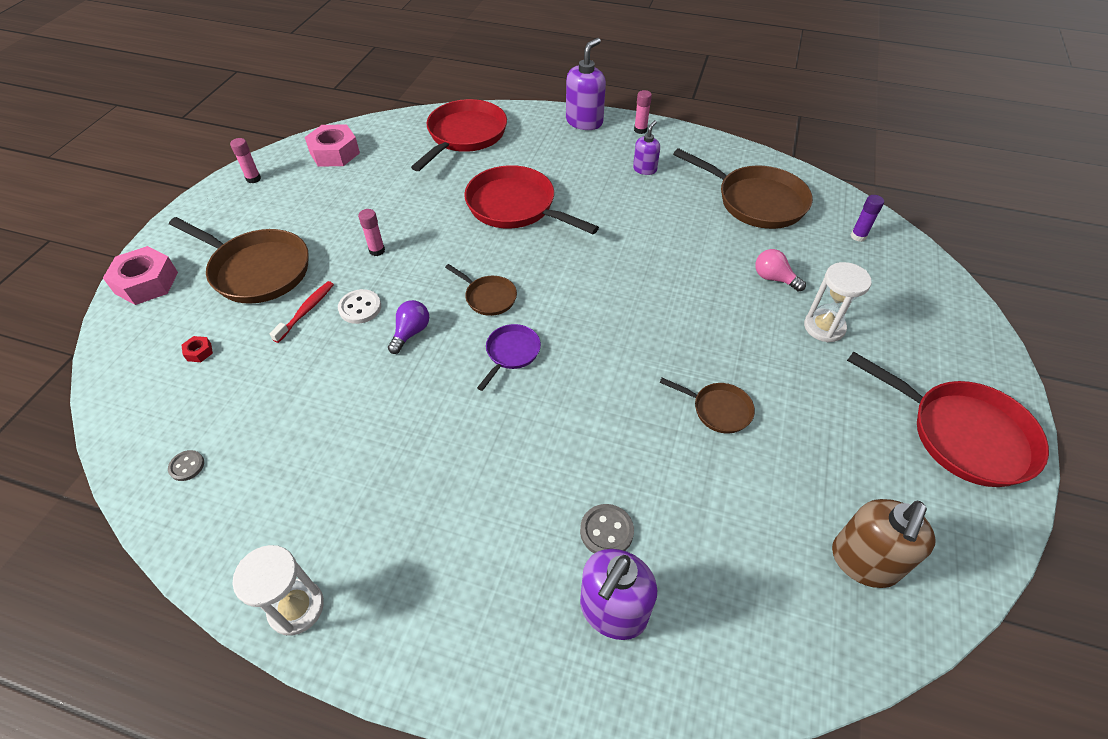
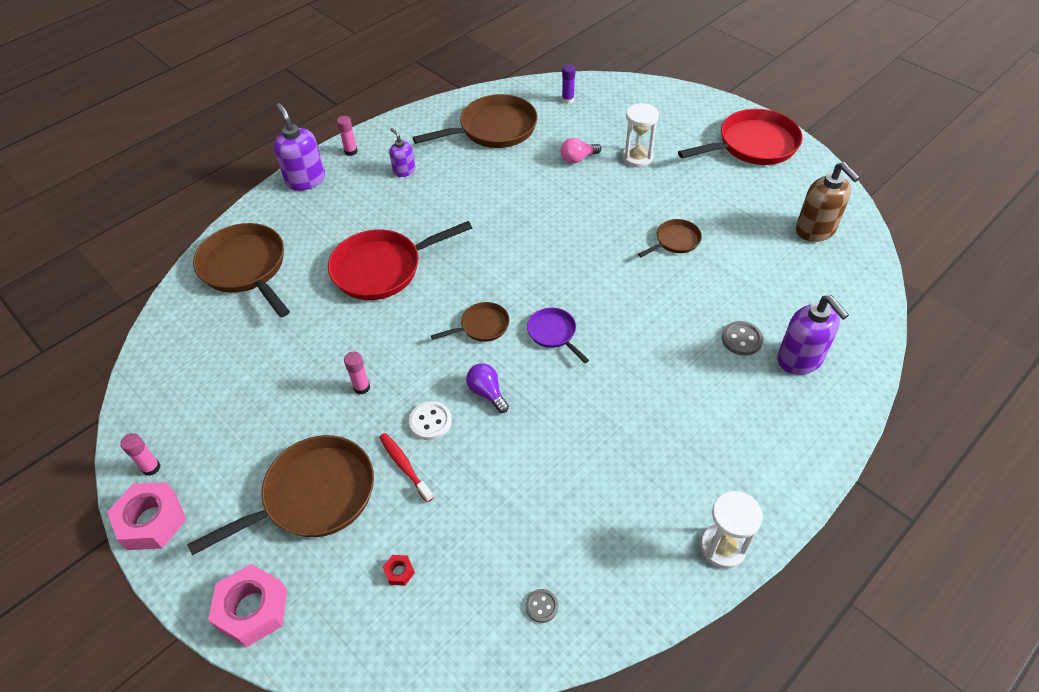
camera: 60 degrees left, 0 degrees up
pink nut [305,125,360,166] -> pink nut moved to [107,482,187,550]
red pan [411,99,507,171] -> brown pan [193,223,290,317]

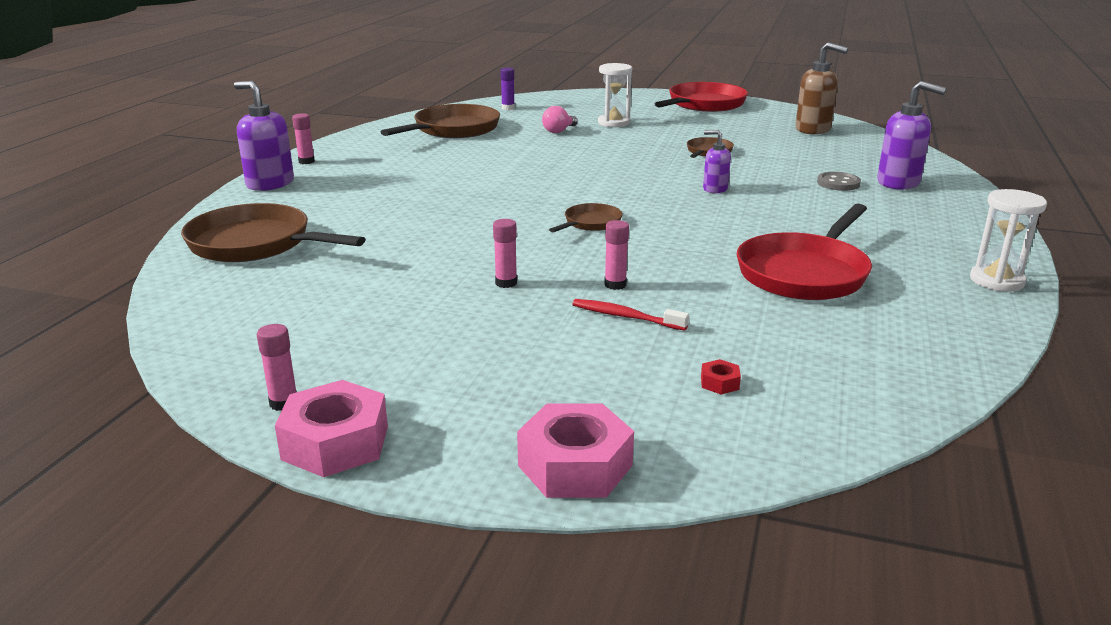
camera: 30 degrees left, 25 degrees down
brown pan [187,435,374,555] -> none
red pan [328,221,472,300] -> red pan moved to [737,204,872,300]
purple soap dispenser [389,128,415,177] -> purple soap dispenser moved to [703,130,731,193]
white button [409,401,452,440] -> pink glue stick [604,220,629,290]
purple light bulb [466,363,509,413] -> none
grey button [526,589,558,623] -> none
purple pan [527,308,589,363] -> none

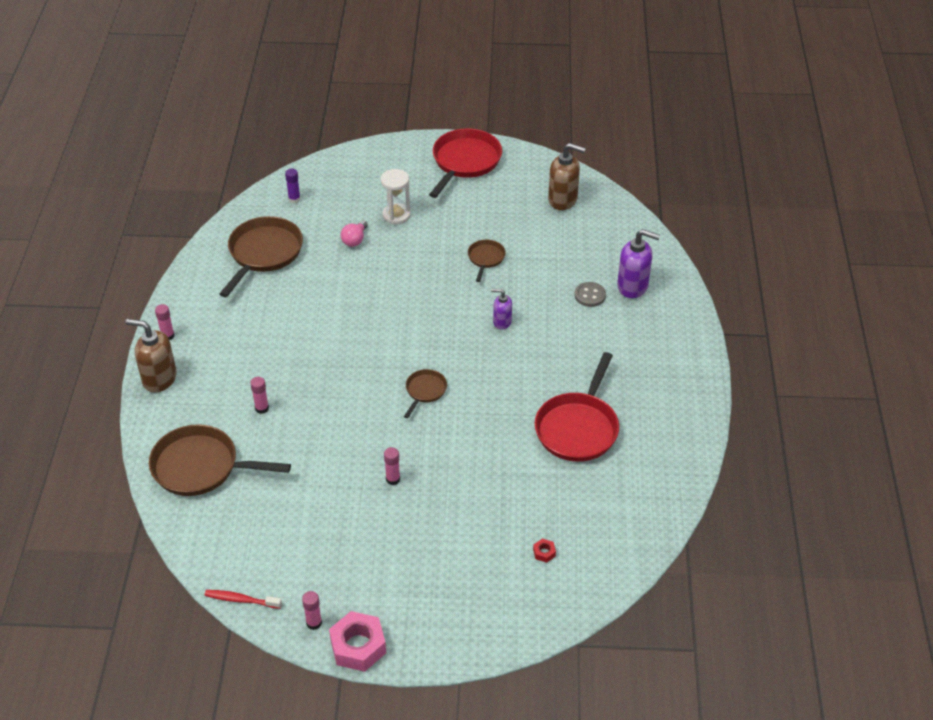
camera: 15 degrees left, 20 degrees up
purple soap dispenser [234,81,294,191] -> brown soap dispenser [125,319,177,393]
pink nut [517,403,634,498] -> none
red toothbrush [572,299,689,331] -> red toothbrush moved to [204,590,282,609]
pink glue stick [604,220,629,290] -> pink glue stick moved to [250,377,269,414]
white hourglass [970,189,1047,292] -> none

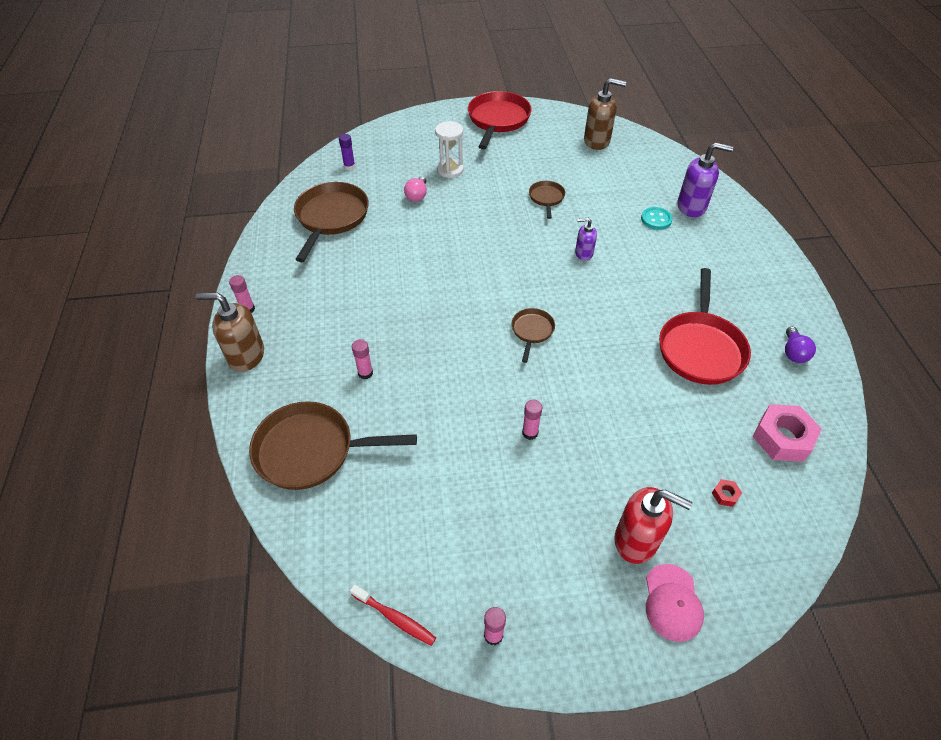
camera: 10 degrees left, 5 degrees up
red toothbrush [204,590,282,609] -> red toothbrush turned 150 degrees counterclockwise [350,584,436,646]
pink nut [329,611,386,672] -> pink nut moved to [752,404,822,462]
grey button [574,282,606,307] -> turquoise button [641,207,673,230]
none -> red soap dispenser [615,487,692,564]
none -> pink cap [646,564,704,642]
none -> purple light bulb [785,327,816,363]

